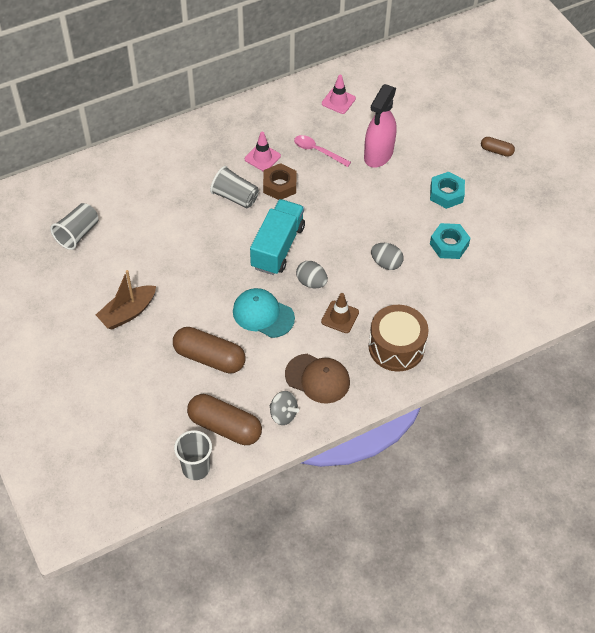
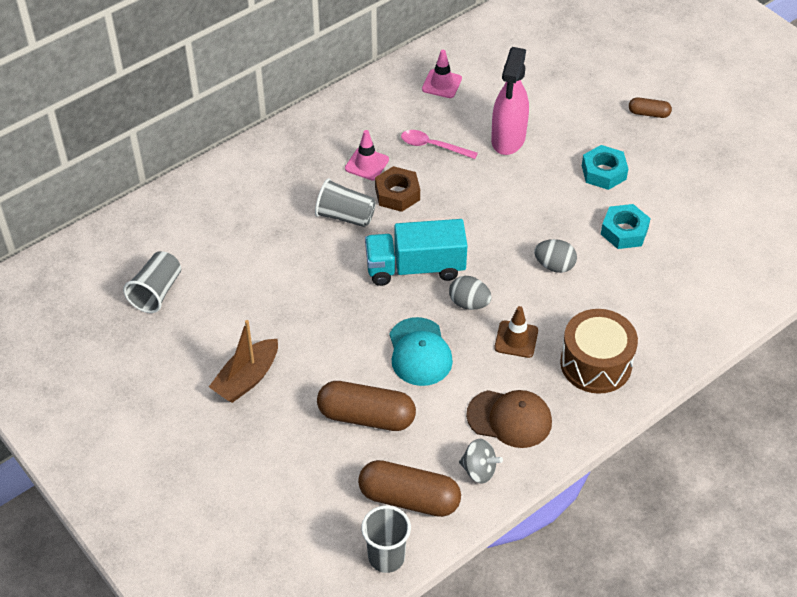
camera: 10 degrees left, 5 degrees down
turquoise cap [233,288,295,338] -> turquoise cap turned 120 degrees counterclockwise [389,317,453,386]
turquoise truck [250,199,305,275] -> turquoise truck turned 105 degrees counterclockwise [365,219,467,286]

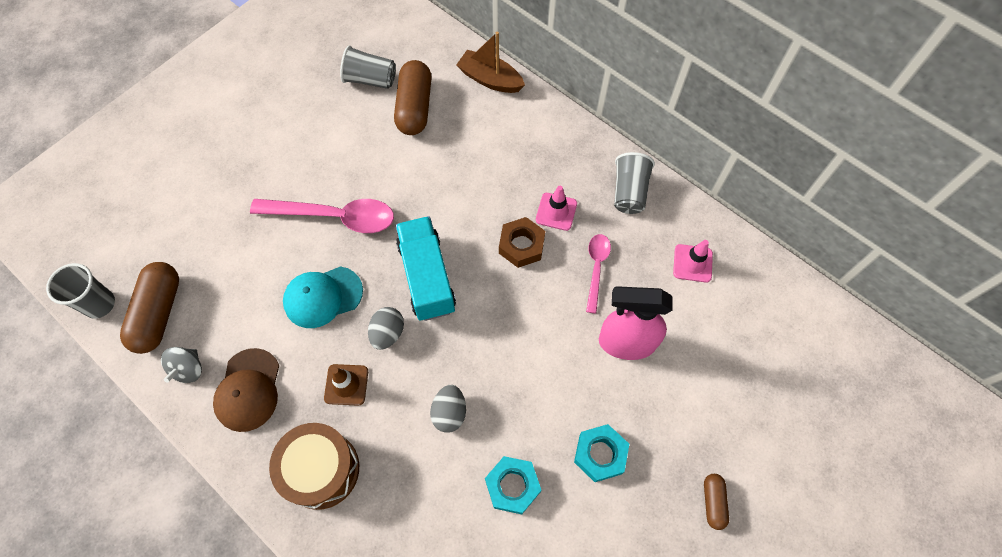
camera: 80 degrees right, 15 degrees up
brown boat [209,320,278,403] -> brown boat moved to [456,32,525,93]
grey cup [315,178,376,227] -> grey cup moved to [614,152,655,214]
brown capsule [317,381,416,431] -> brown capsule moved to [394,60,432,135]
none -> pink spoon [250,199,394,233]

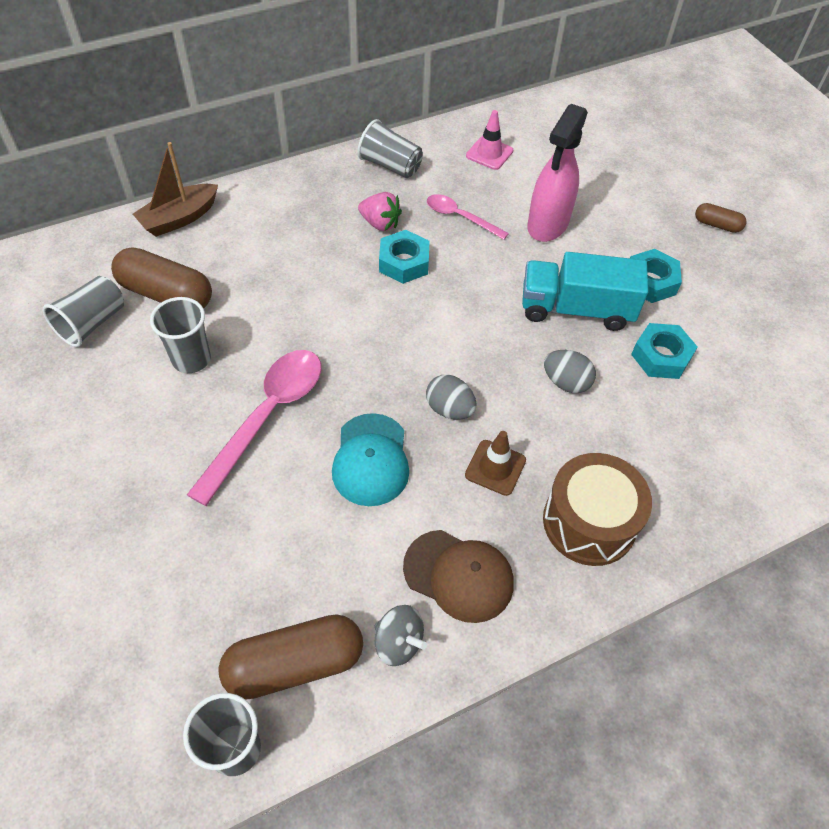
camera: 70 degrees left, 10 degrees down
brown capsule [120,262,179,354] -> brown capsule turned 45 degrees counterclockwise [218,614,363,700]
turquoise truck [396,216,456,321] -> turquoise truck moved to [522,252,648,331]
brown nut [499,217,545,268] -> turquoise nut [379,230,429,284]
pink traffic cone [536,186,577,231] -> pink strawberry [358,192,402,231]
none -> grey cup [150,297,211,373]

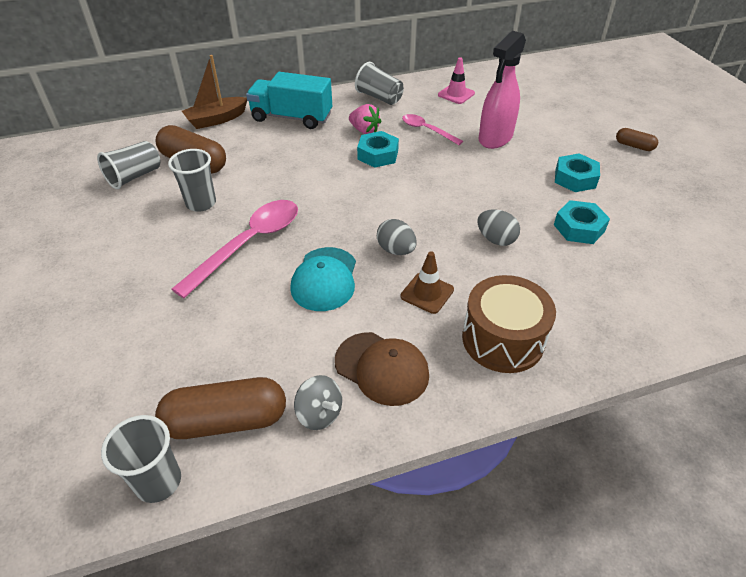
camera: 10 degrees right, 10 degrees down
turquoise truck [522,252,648,331] -> turquoise truck moved to [246,72,332,129]

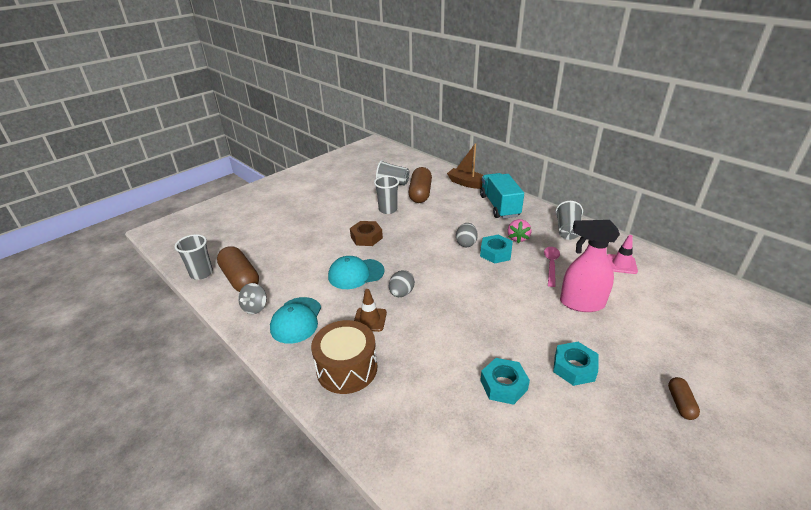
camera: 65 degrees right, 10 degrees down
pink spoon [172,200,298,298] -> brown nut [350,221,383,246]
brown cap [335,332,429,406] -> turquoise cap [270,297,321,344]
grey egg [477,209,520,246] -> grey egg moved to [456,223,478,247]

